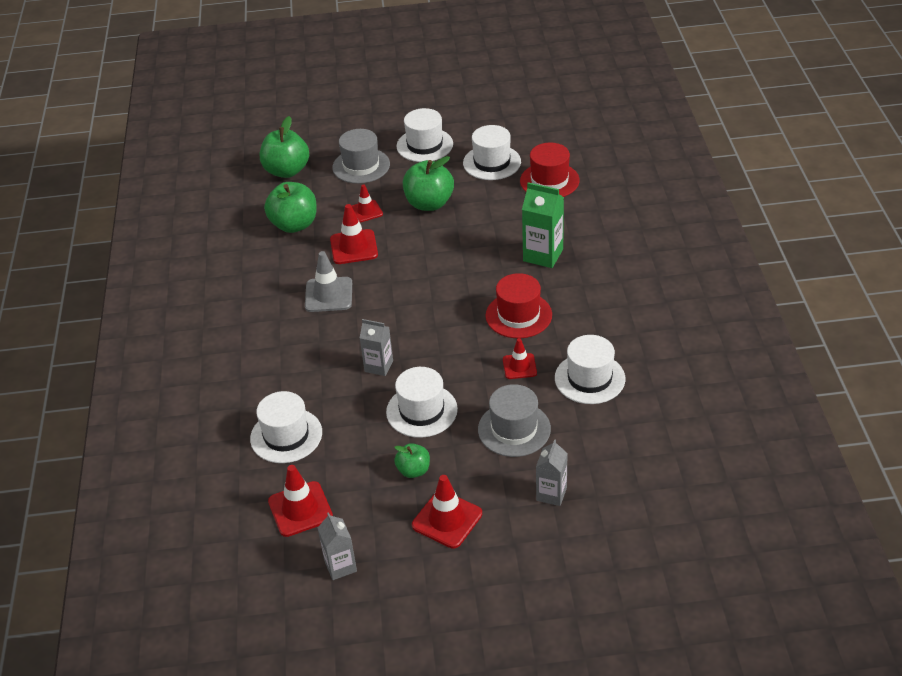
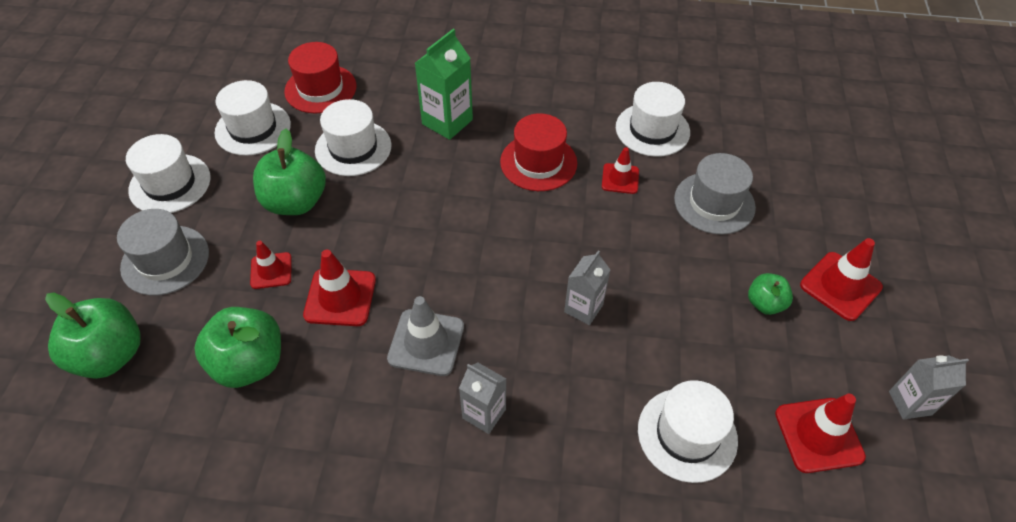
camera: 80 degrees left, 10 degrees up
white hat [386,367,458,438] -> white hat moved to [315,99,391,176]
grey carton [536,439,568,506] -> grey carton moved to [459,363,506,434]

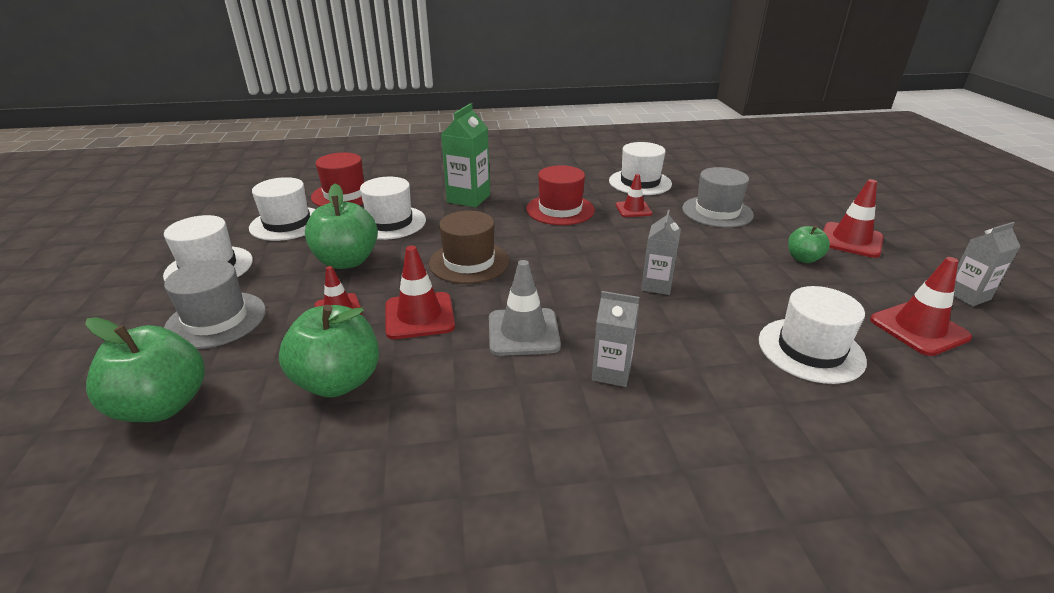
camera: 15 degrees left, 20 degrees down
none -> brown hat [429,211,509,284]

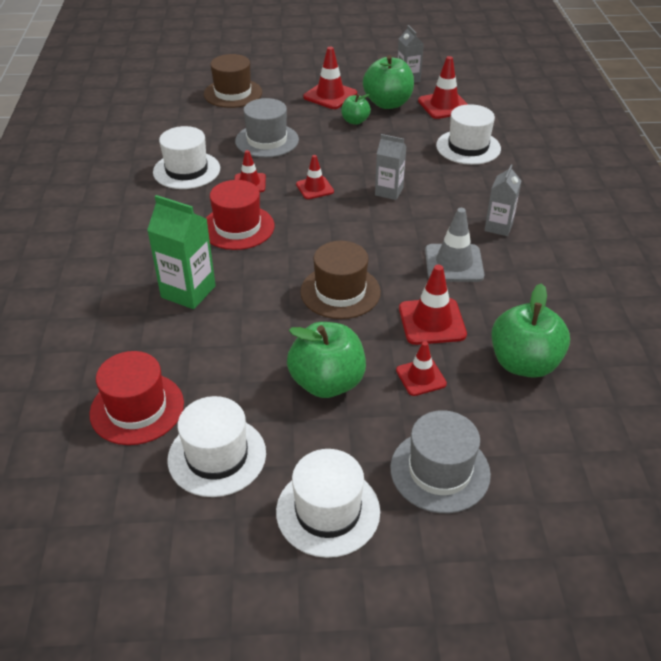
camera: 85 degrees left, 10 degrees up
green apple [85,317,205,422] -> green apple moved to [363,55,414,109]
white hat [360,177,426,240] -> none
none -> brown hat [204,54,262,108]
none -> red traffic cone [296,155,334,199]

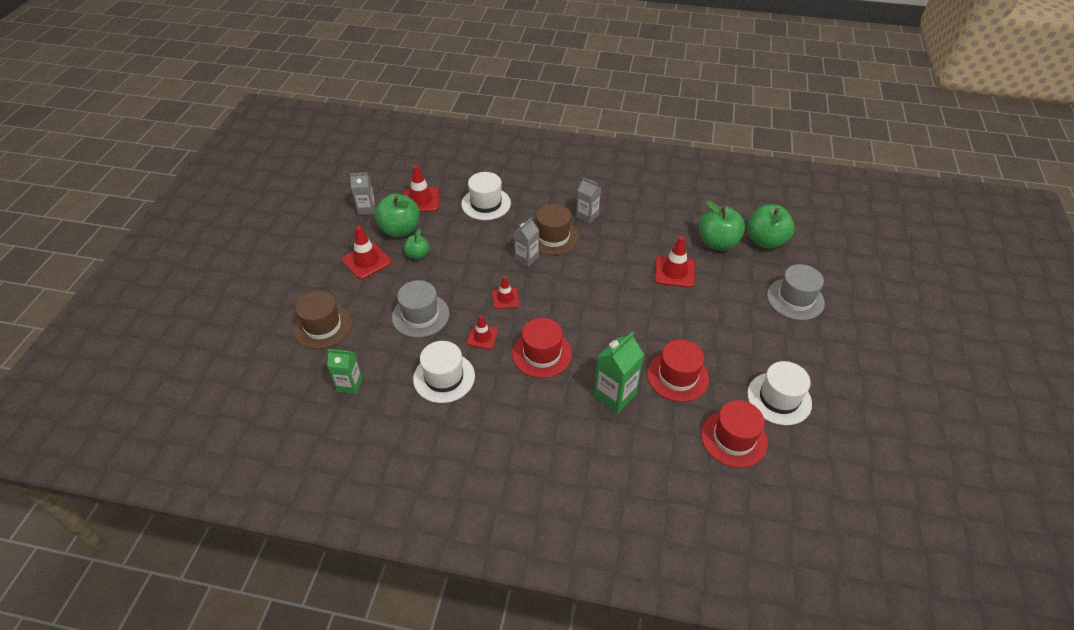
camera: 75 degrees left, 5 degrees up
white hat [276,449,380,558] -> none
green apple [287,322,366,398] -> green apple moved to [747,205,795,249]
brown hat [300,241,381,319] -> brown hat moved to [535,204,579,255]
red traffic cone [396,341,447,396] -> none
grey traffic cone [425,208,485,282] -> none
none -> green carton [327,349,362,394]
none -> red hat [647,339,709,402]

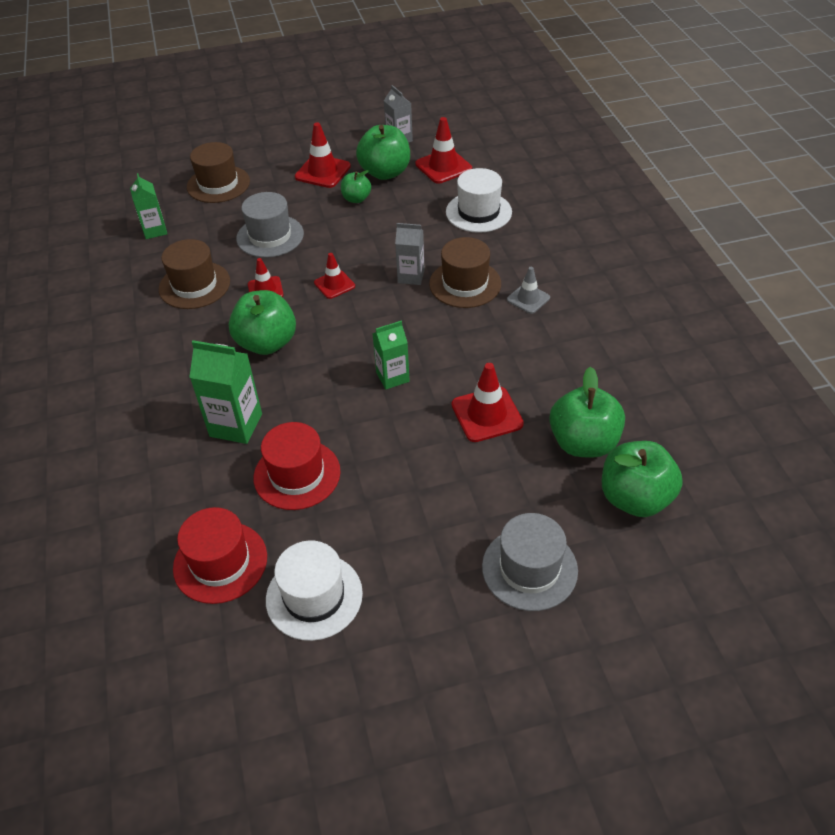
camera: 65 degrees right, 0 degrees up
white hat [413,341,475,403] -> brown hat [159,239,230,309]
red hat [512,318,572,378] -> green apple [229,290,296,355]
grey carton [576,177,601,224] -> grey traffic cone [507,267,550,314]
none -> green carton [372,321,410,389]

